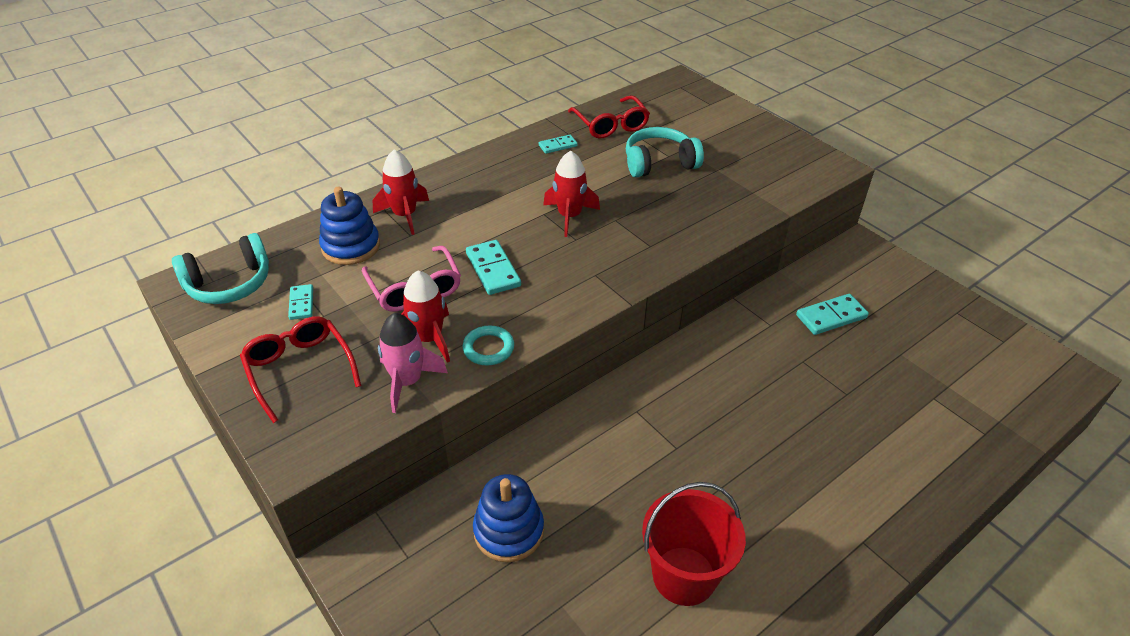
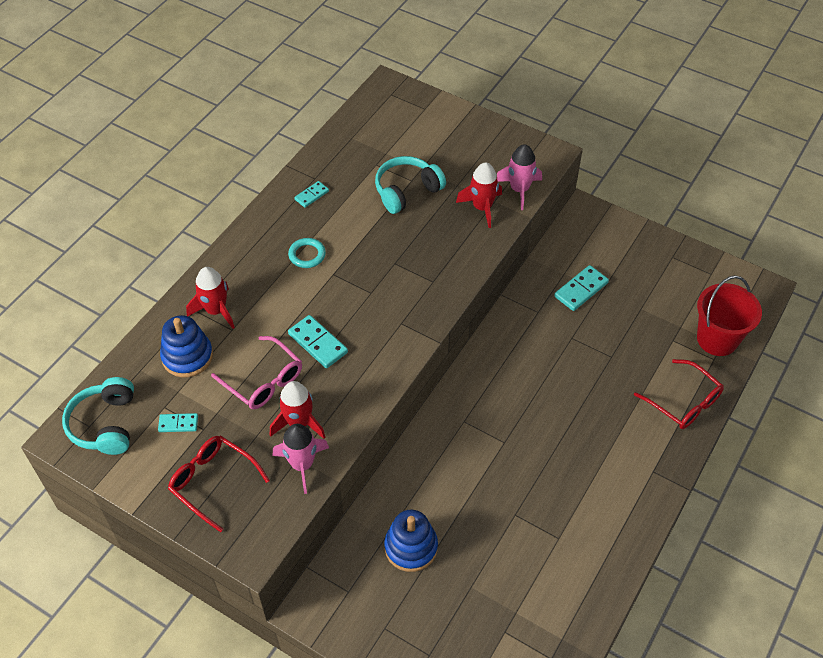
camera: 20 degrees left, 10 degrees up
turquoise headphones [172,233,269,304] -> turquoise headphones turned 135 degrees clockwise [62,377,134,455]
turquoise domino [288,284,313,320] -> turquoise domino turned 60 degrees counterclockwise [158,413,198,432]
turquoise ring [463,326,514,365] -> turquoise ring moved to [288,238,326,268]
red rocket [543,151,600,237] -> red rocket moved to [456,162,502,228]
red glasses [568,95,650,139] -> red glasses moved to [634,359,724,429]
red bucket [642,482,746,606] -> red bucket moved to [697,275,762,356]
none -> pink rocket [497,144,542,210]

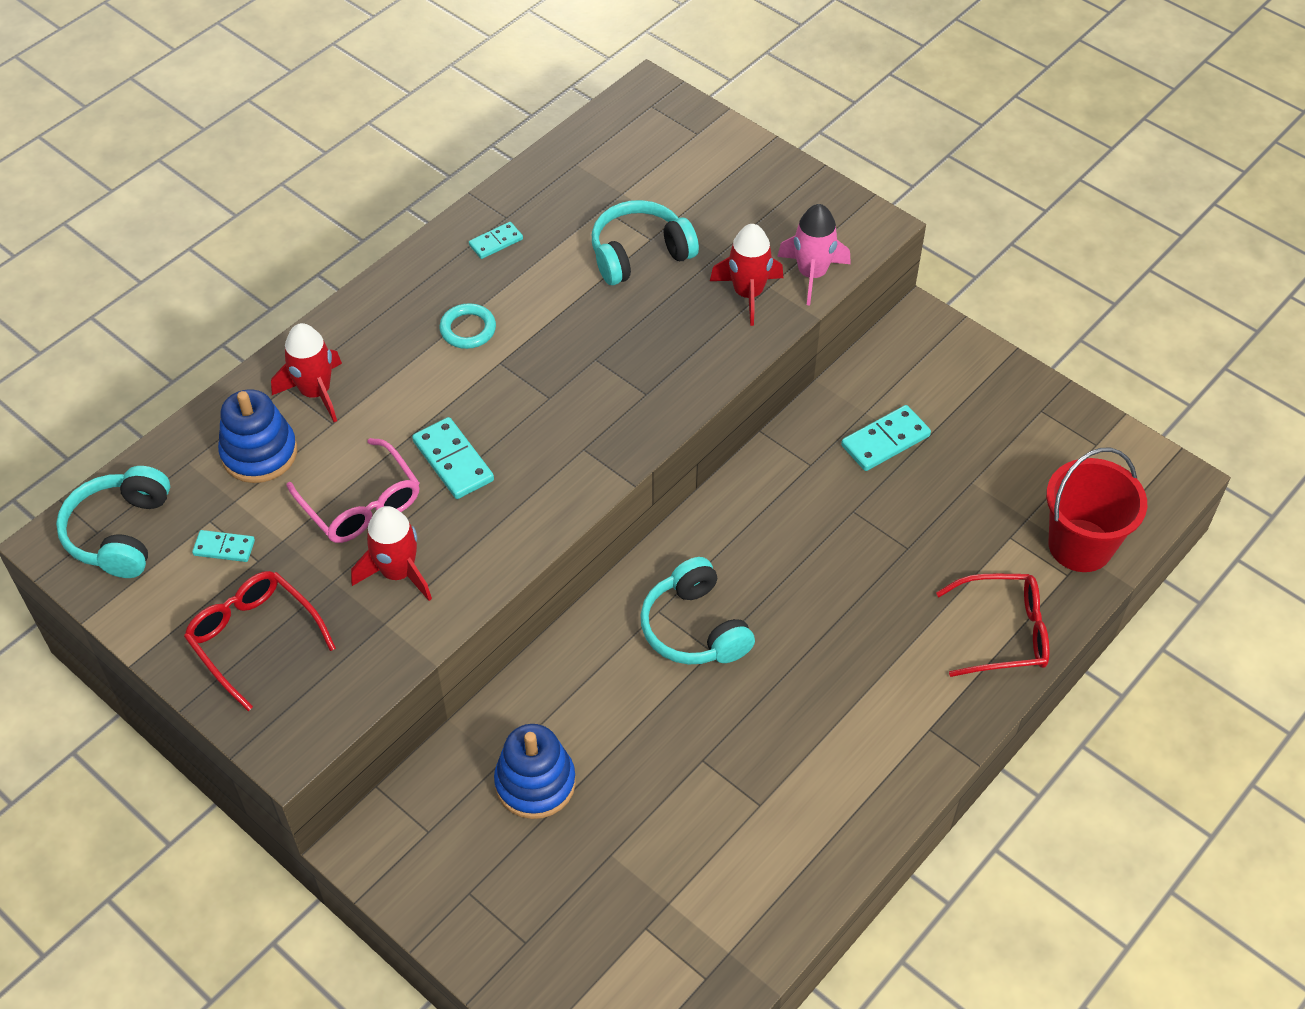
camera: 10 degrees right, 0 degrees up
pink rocket [273,424,329,494] -> none
red glasses [634,359,724,429] -> red glasses turned 60 degrees counterclockwise [936,574,1049,677]
none -> turquoise headphones [640,557,755,665]

